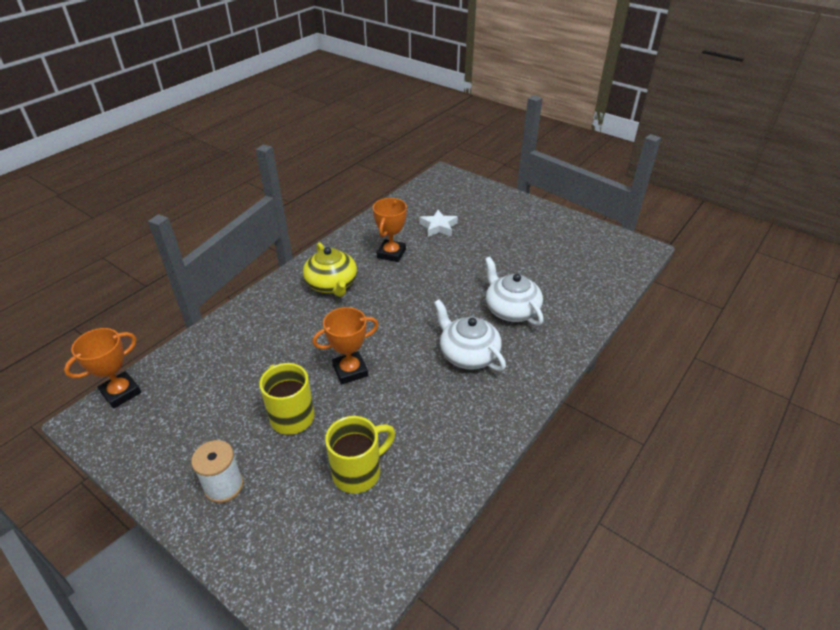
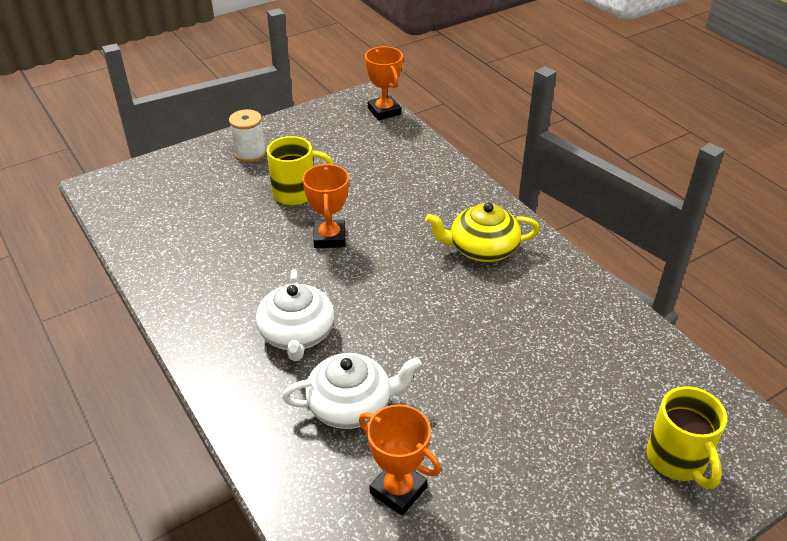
camera: 110 degrees right, 0 degrees up
yellow mug [325,416,395,493] -> yellow mug moved to [646,386,727,489]
orange trophy [373,198,407,262] -> orange trophy moved to [359,404,441,516]
white star [420,210,458,237] -> none
white teapot [434,300,506,371] -> white teapot turned 105 degrees clockwise [256,269,334,361]

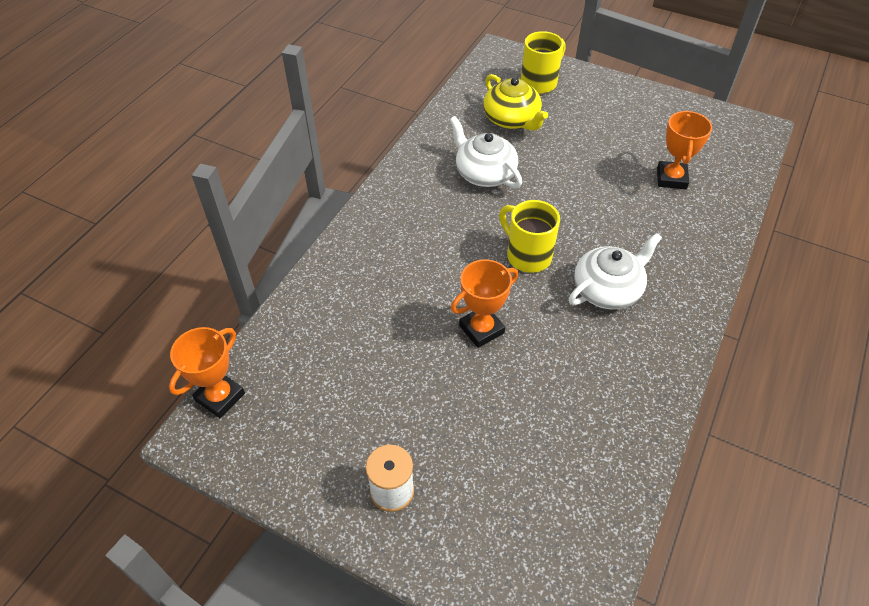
camera: 120 degrees left, 10 degrees up
yellow mug [267,136,333,205] -> yellow mug moved to [499,200,560,273]
white teapot [282,353,422,429] -> white teapot moved to [450,116,522,188]
yellow teapot [425,203,540,262] -> yellow teapot moved to [483,74,548,131]

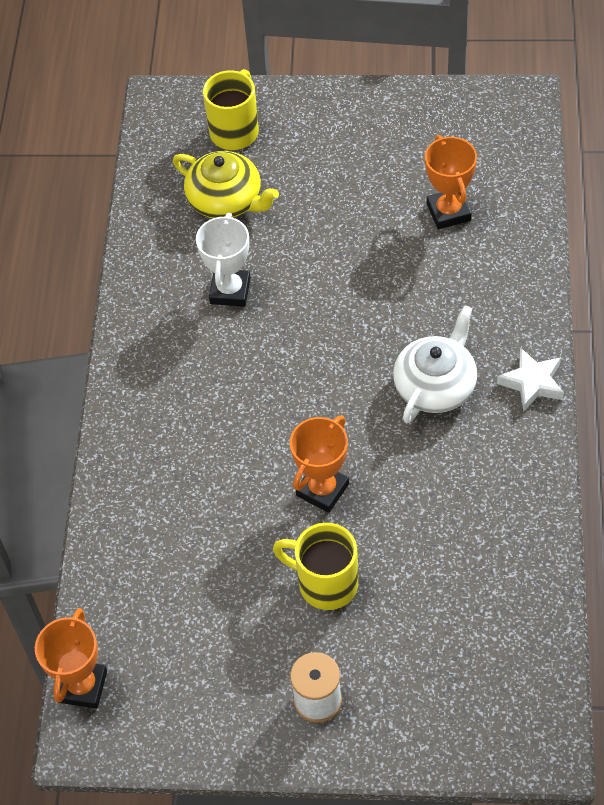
camera: 20 degrees left, 5 degrees up
white teapot [450,116,522,188] -> white trophy [196,213,251,307]
yellow mug [499,200,560,273] -> yellow mug moved to [273,523,358,610]
none -> white star [497,348,564,411]

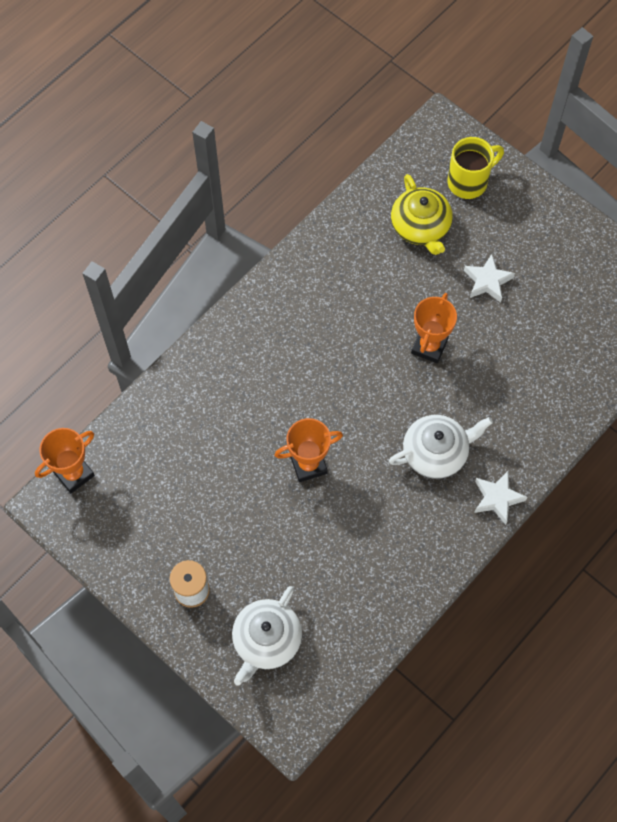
camera: 35 degrees right, 10 degrees up
white trophy [196,213,251,307] -> none
yellow mug [273,523,358,610] -> none
orange trophy [425,135,477,229] -> orange trophy moved to [411,293,457,363]
none -> white teapot [232,586,302,685]
none -> white star [464,254,515,303]

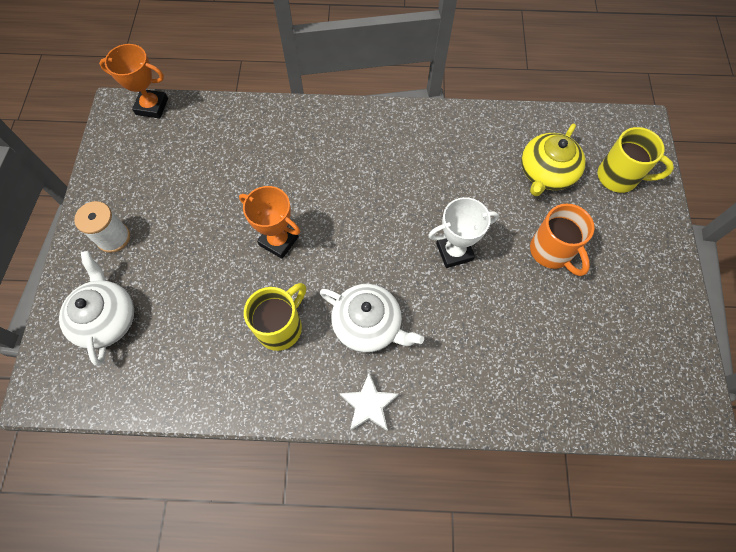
camera: 50 degrees right, 0 degrees up
white teapot [232,586,302,685] -> white teapot turned 90 degrees clockwise [59,251,134,366]
orange trophy [411,293,457,363] -> white trophy [428,197,499,268]
white star [464,254,515,303] -> orange mug [530,204,594,276]
none -> yellow mug [244,283,306,351]

